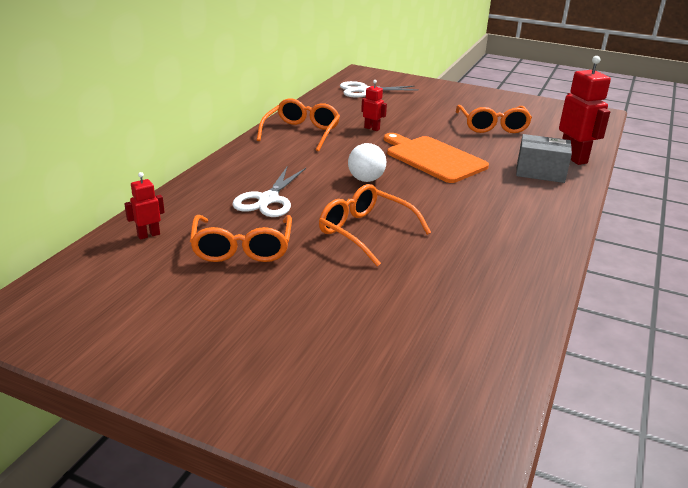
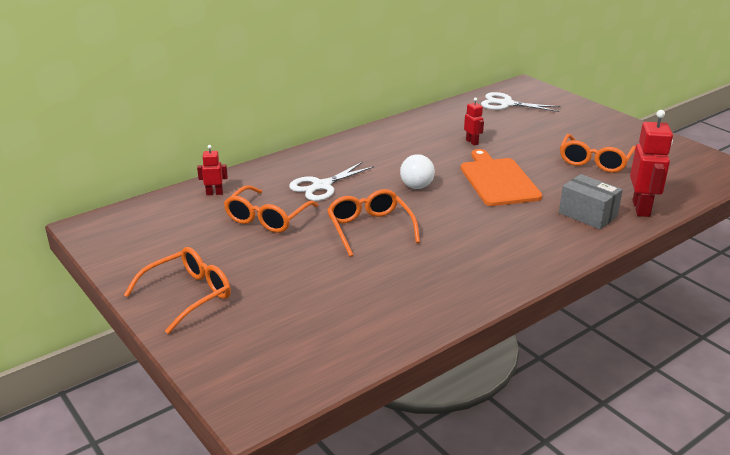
camera: 30 degrees right, 0 degrees up
orange glasses [257,99,340,152] -> orange glasses moved to [124,247,231,334]

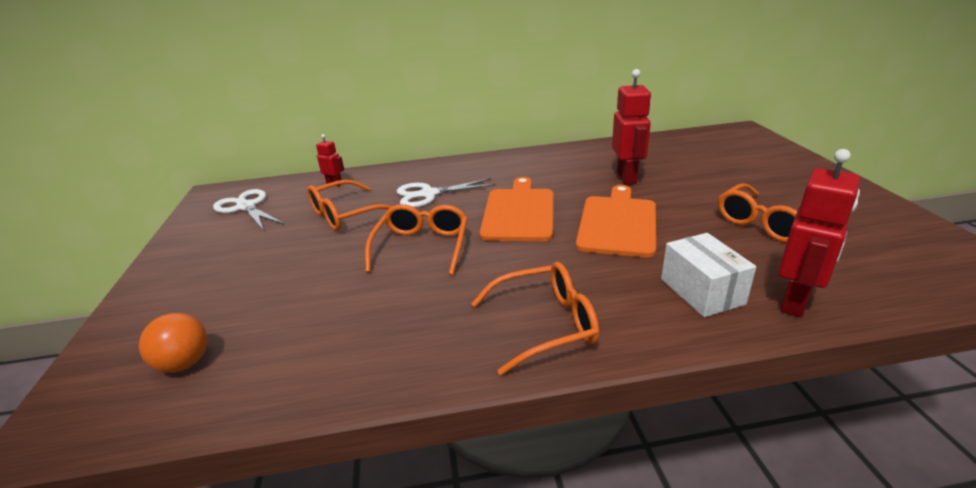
camera: 30 degrees right, 0 degrees up
orange glasses [124,247,231,334] -> orange glasses moved to [471,262,599,375]
white ball [400,154,435,189] -> orange cutting board [480,177,553,241]
red robot [464,97,484,145] -> red robot [612,69,651,185], size x1.92
white scissors [481,92,561,112] -> white scissors moved to [213,189,284,231]
grey box [559,174,623,230] -> white box [661,233,756,317]
none -> orange ball [139,313,208,373]

